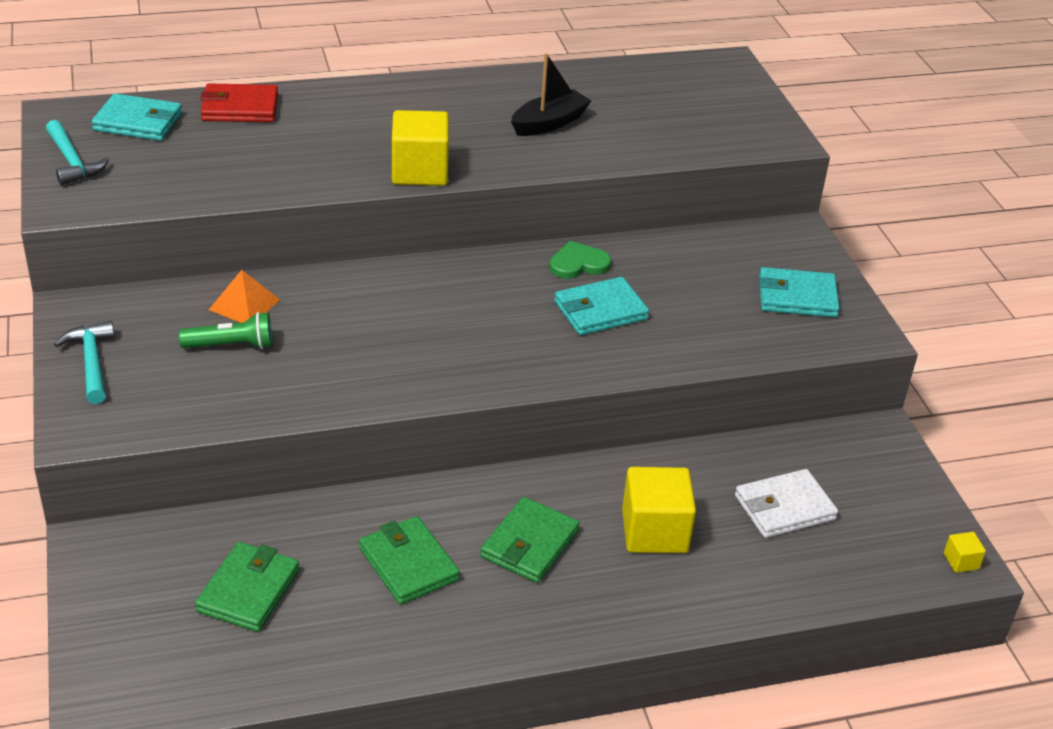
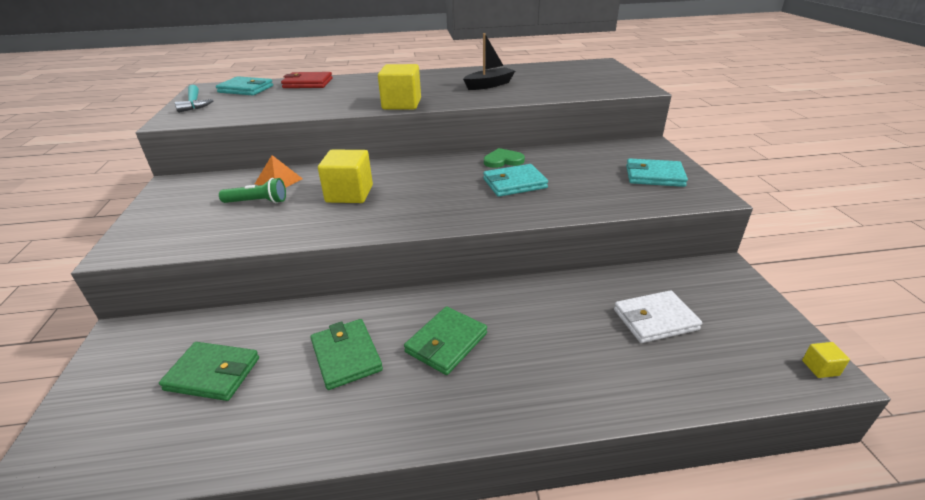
camera: 10 degrees right, 5 degrees down
turquoise hammer [54,321,115,404] -> none
green wallet [195,542,299,632] -> green wallet turned 75 degrees clockwise [159,342,259,401]
yellow cube [622,467,696,553] -> yellow cube moved to [318,150,373,203]

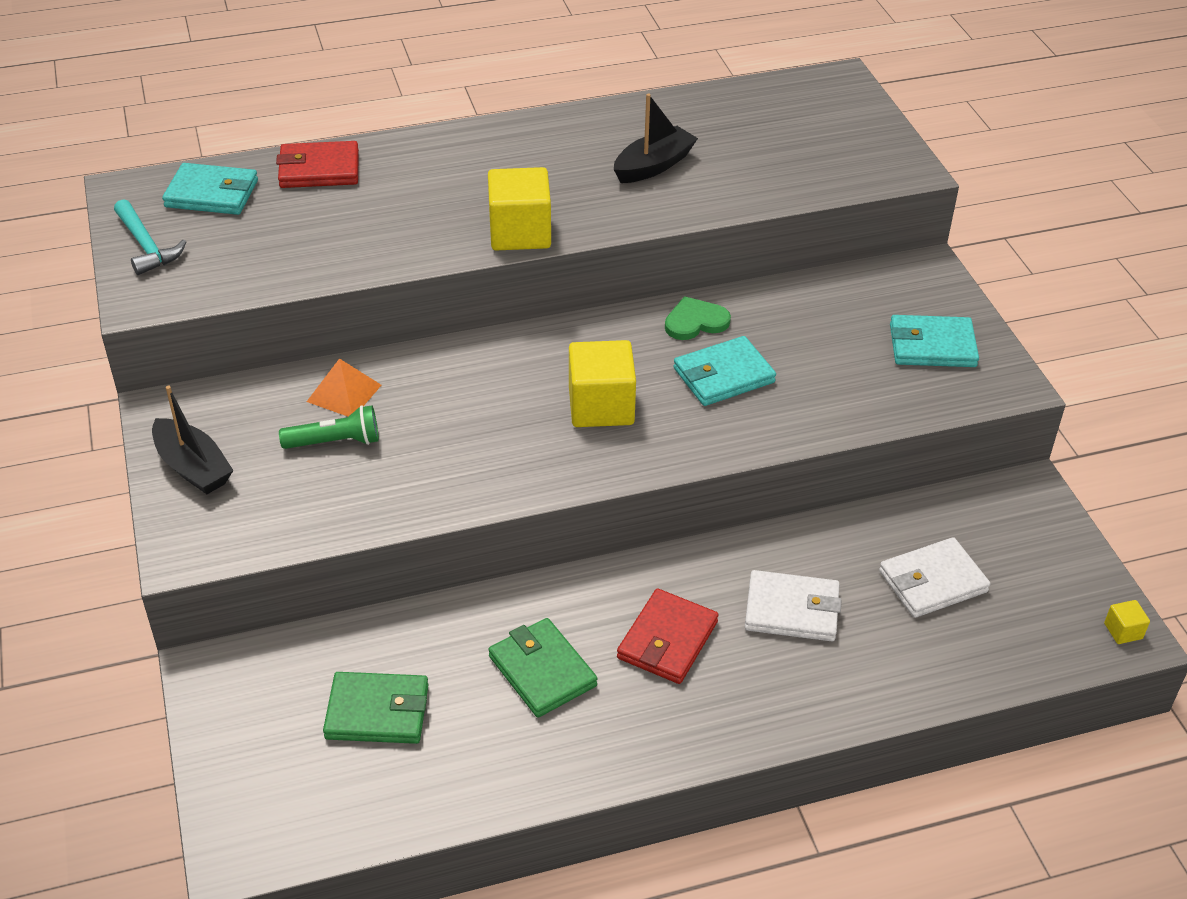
camera: 10 degrees left, 10 degrees up
yellow cube [318,150,373,203] -> yellow cube moved to [569,340,636,427]
green wallet [404,306,487,375] -> red wallet [617,589,719,684]
none -> black boat [152,385,234,494]
none -> white wallet [745,570,841,641]

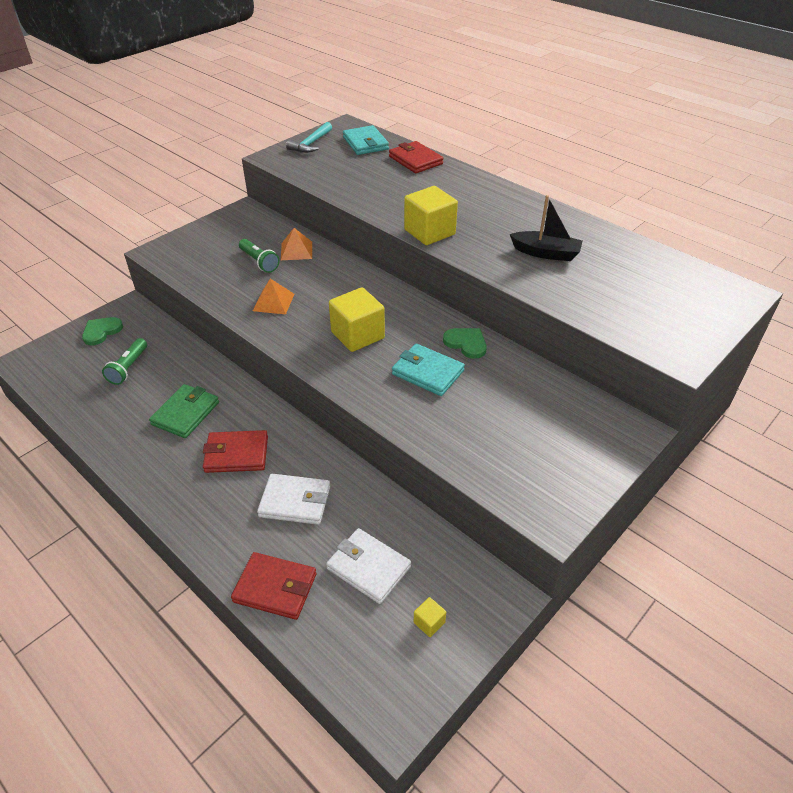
camera: 60 degrees right, 0 degrees up
black boat [152,385,234,494] -> none
green wallet [323,672,428,744] -> green flashlight [102,338,147,385]
white wallet [745,570,841,641] -> white wallet turned 60 degrees counterclockwise [257,474,330,525]
turquoise wallet [890,315,979,367] -> none
yellow cube [1104,600,1150,644] -> yellow cube moved to [414,597,446,637]
none -> green heart [82,317,123,345]
none -> red wallet [231,552,316,620]
none -> orange pyramid [253,279,294,314]

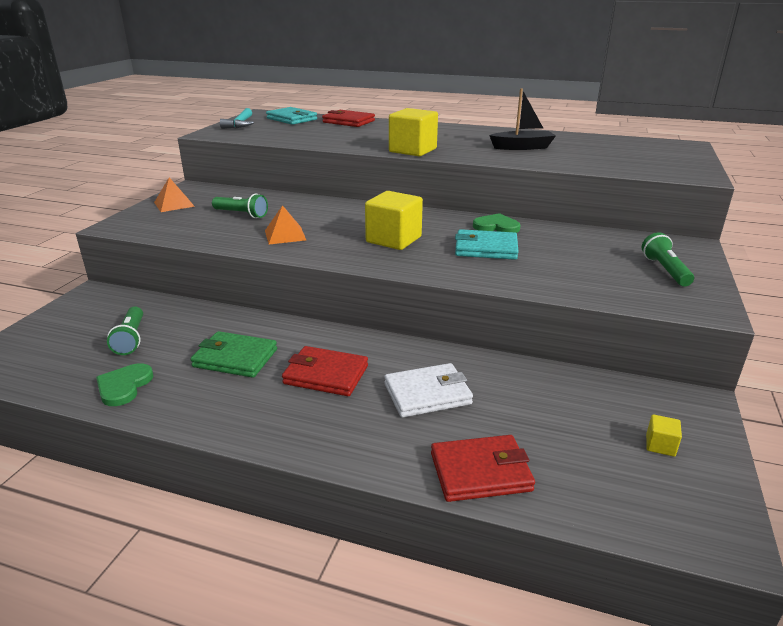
camera: 25 degrees left, 15 degrees down
green heart [82,317,123,345] -> green heart moved to [96,363,154,406]
green wallet [149,384,219,438] -> green wallet turned 75 degrees counterclockwise [190,331,277,378]
red wallet [203,430,268,473] -> red wallet turned 45 degrees clockwise [282,346,368,396]
orange pyramid [281,228,312,260] -> orange pyramid moved to [154,177,195,212]
white wallet [326,528,411,604] -> none
none -> green flashlight [642,232,694,286]

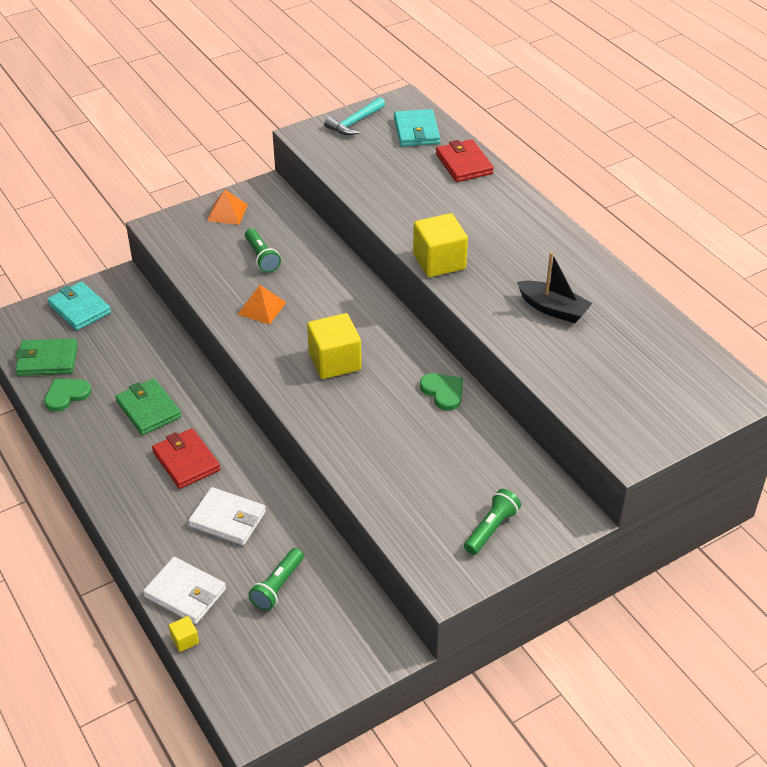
camera: 40 degrees right, 15 degrees up
green flashlight [107,306,143,355] -> green flashlight moved to [248,548,304,611]
red wallet [431,435,535,502] -> white wallet [143,557,226,624]
turquoise wallet [455,229,518,260] -> turquoise wallet moved to [47,282,111,331]
yellow cube [646,414,682,457] -> yellow cube moved to [169,616,199,652]
none -> green wallet [16,338,78,376]

